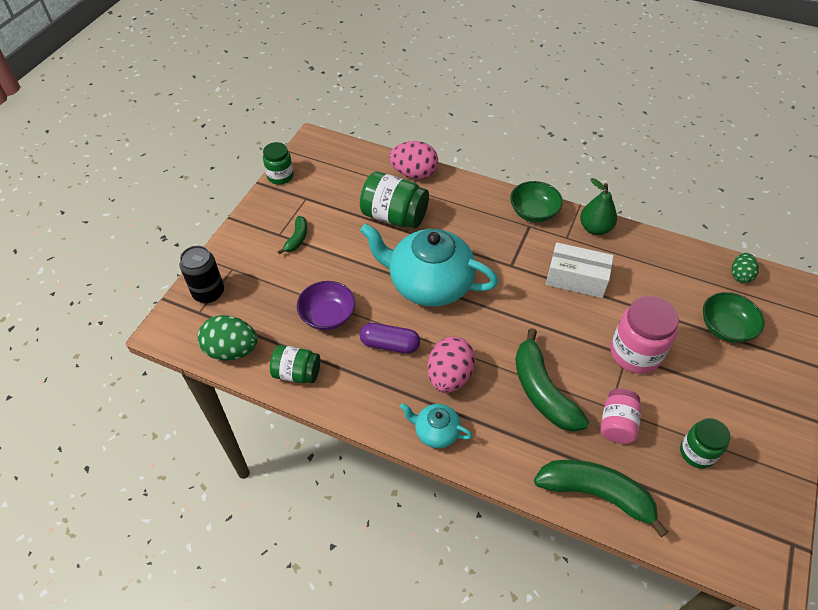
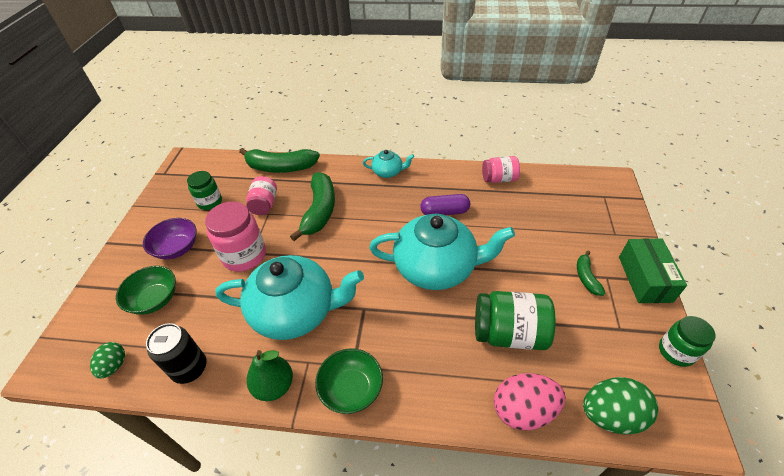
camera: 165 degrees right, 5 degrees down
black can [180,246,224,303] -> black can moved to [146,323,207,384]
green egg [198,315,258,360] -> green egg moved to [583,377,658,434]
green jar [270,345,320,383] -> pink jar [482,156,520,183]
purple bowl [297,281,356,330] -> purple bowl moved to [143,218,197,260]
pink egg [427,337,475,393] -> none
green banana [515,328,589,432] -> green banana turned 45 degrees clockwise [290,172,335,241]
white box [546,242,614,298] -> turquoise teapot [215,255,364,340]
none -> green box [619,238,687,303]

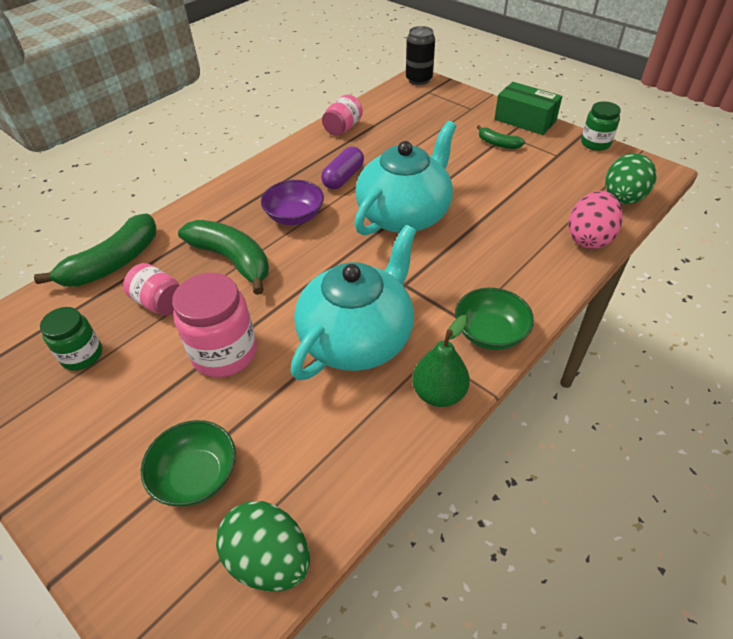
camera: 55 degrees left, 0 degrees up
green egg [90,342,125,379] -> green egg [216,501,310,591], size x1.67
purple bowl [143,218,197,260] -> purple bowl moved to [261,180,324,225]
black can [146,323,207,384] -> black can moved to [406,26,435,85]
turquoise teapot [363,150,414,178] -> none
green jar [475,291,555,350] -> none

